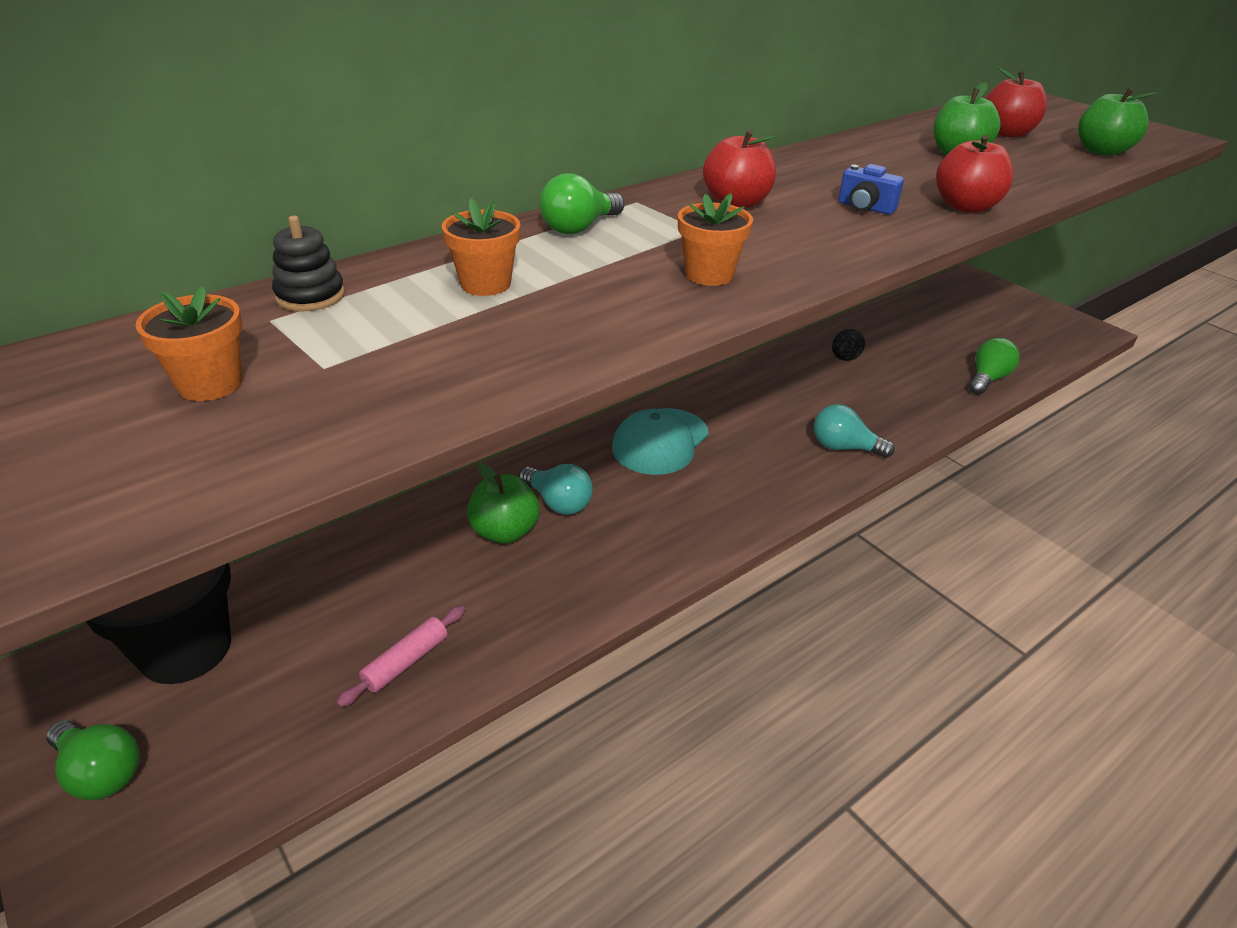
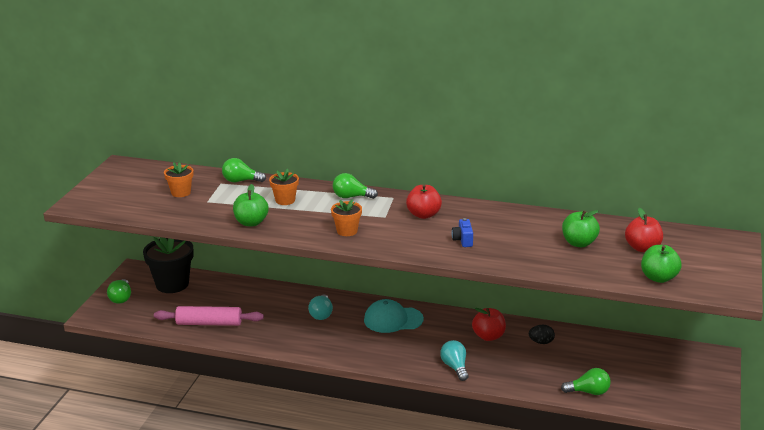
camera: 55 degrees right, 10 degrees down
black stacking toy [272,216,345,311] -> green light bulb [222,158,266,182]
pink rolling pin [336,606,465,707] -> pink rolling pin [154,306,264,326], size x1.75
green apple [467,463,540,544] -> green apple moved to [233,184,269,226]
red apple [936,135,1013,213] -> red apple moved to [472,308,506,341]

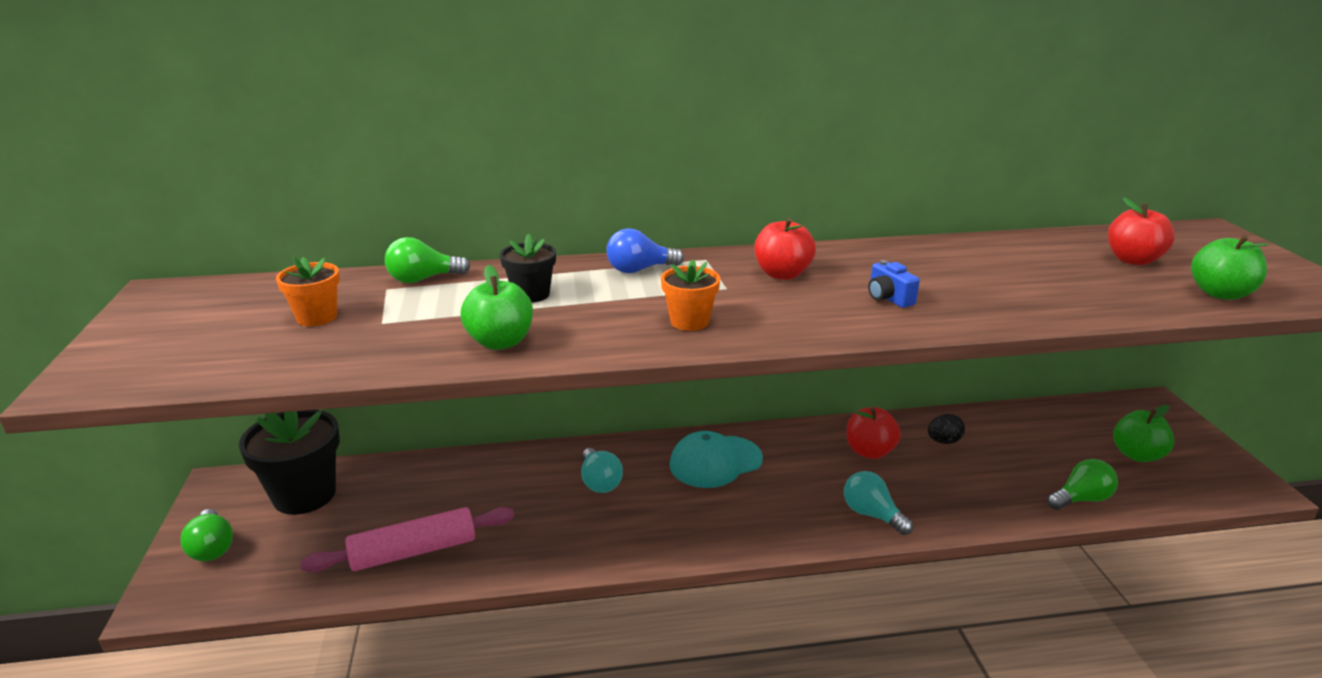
camera: 25 degrees left, 0 degrees up
orange flower pot [269,169,299,205] -> black flower pot [500,234,556,303]
green light bulb [333,173,378,199] -> blue light bulb [606,228,684,273]
green apple [562,210,600,247] -> green apple moved to [1113,405,1174,462]

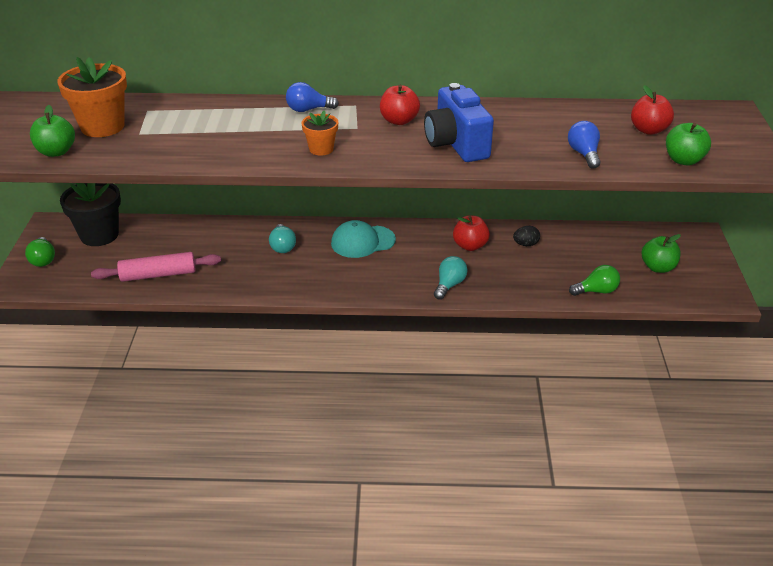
camera: 10 degrees right, 10 degrees up
orange flower pot [276,256,340,326] -> orange flower pot [57,57,127,137], size x1.84
green light bulb [385,237,470,283] -> none
green apple [461,265,533,350] -> green apple moved to [30,105,75,157]
black flower pot [500,234,556,303] -> none
turquoise light bulb [844,471,913,535] -> turquoise light bulb turned 60 degrees clockwise [434,256,468,300]
blue camera [868,260,920,308] -> blue camera [424,83,494,162], size x2.36
none -> blue light bulb [568,121,600,169]

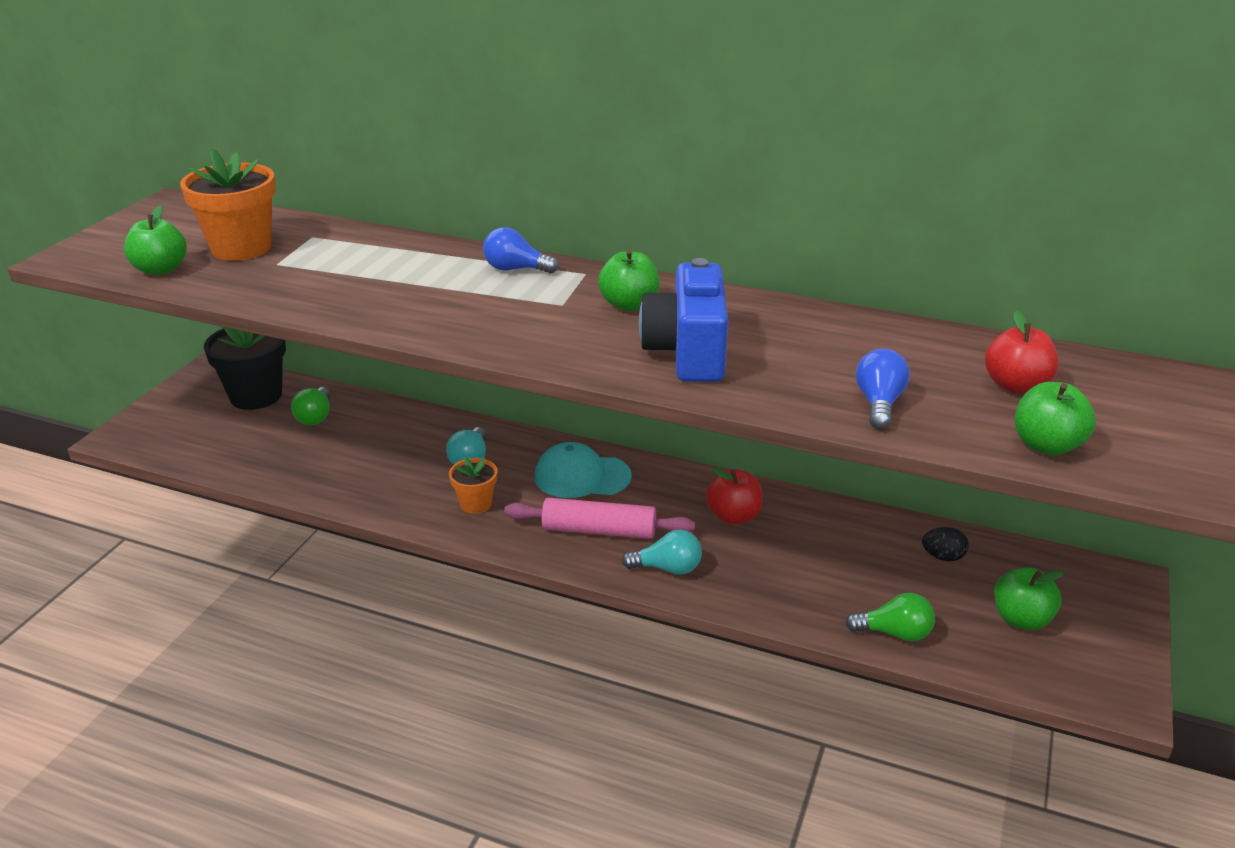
camera: 20 degrees right, 5 degrees down
green light bulb [25,237,55,267] -> green light bulb moved to [291,387,330,425]
pink rolling pin [91,252,221,282] -> pink rolling pin moved to [504,497,695,539]
orange flower pot [301,111,338,156] -> orange flower pot moved to [449,457,497,514]
red apple [380,85,420,125] -> green apple [598,250,660,311]
turquoise light bulb [434,256,468,300] -> turquoise light bulb turned 45 degrees clockwise [622,529,702,575]
black egg [513,226,540,246] -> black egg moved to [922,527,969,561]

